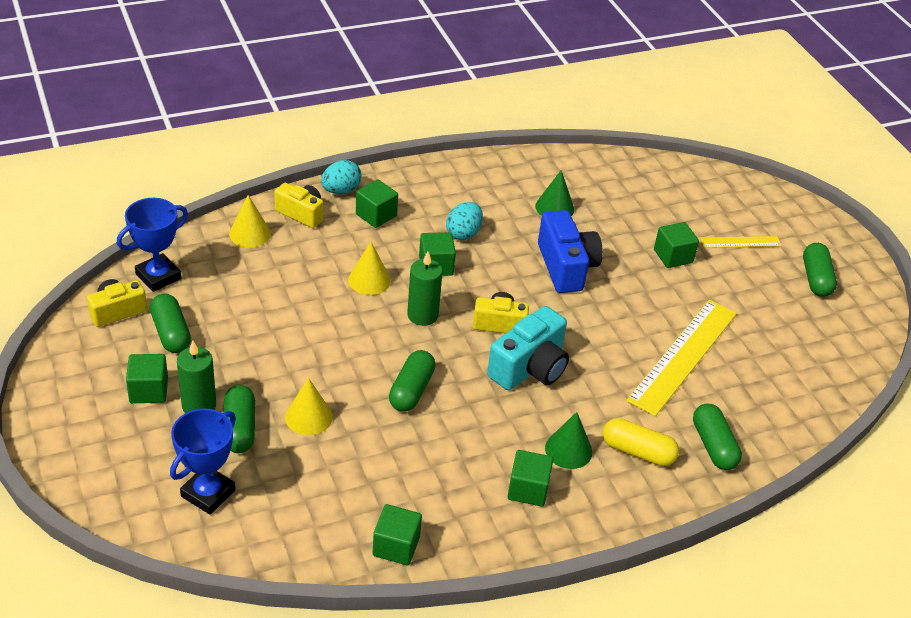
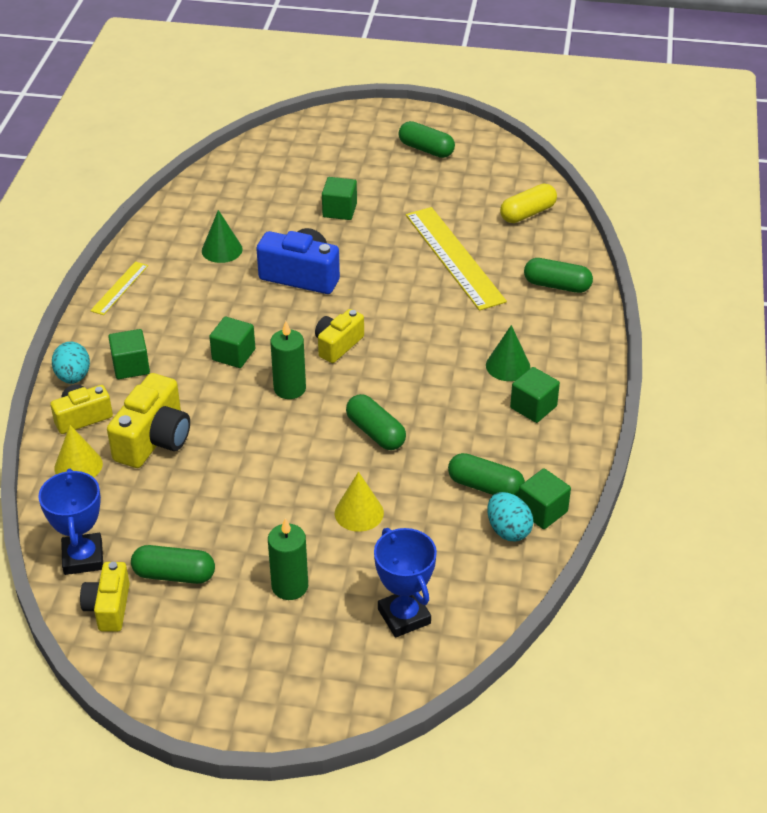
camera: 55 degrees left, 0 degrees up
green cube [126,354,168,403] -> none
green capsule [223,385,255,453] -> green capsule moved to [448,453,525,497]
yellow cone [348,242,391,295] -> none
turquoise egg [446,202,483,240] -> turquoise egg moved to [487,492,533,541]
turquoise camera [487,306,569,390] -> none
yellow capsule [602,418,679,466] -> yellow capsule moved to [500,184,557,223]
yellow ruler [700,236,782,248] -> yellow ruler moved to [90,261,148,315]
none -> yellow camera [107,373,190,468]

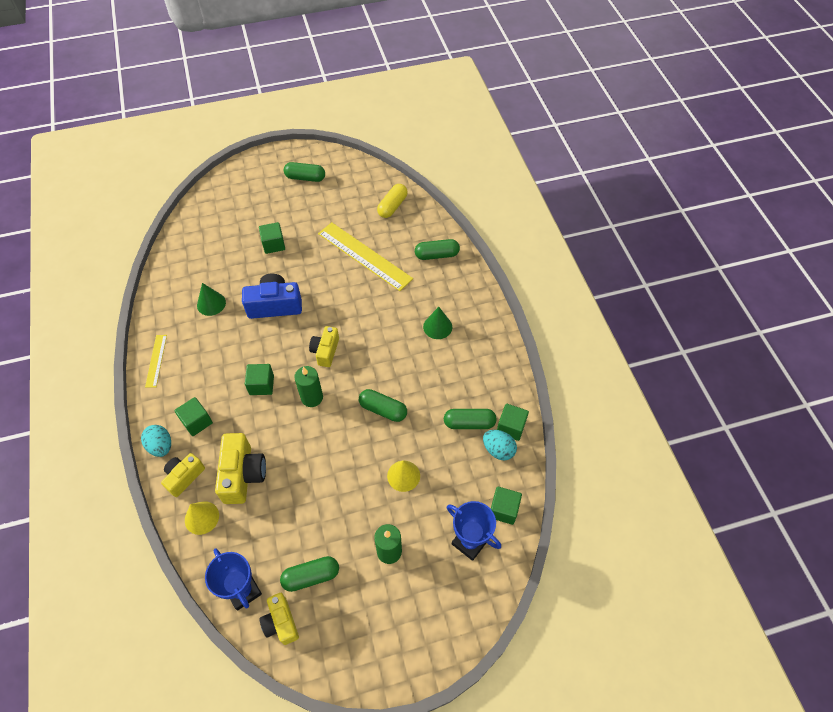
camera: 25 degrees left, 15 degrees up
green cube [510,367,560,423] -> green cube moved to [491,487,522,525]

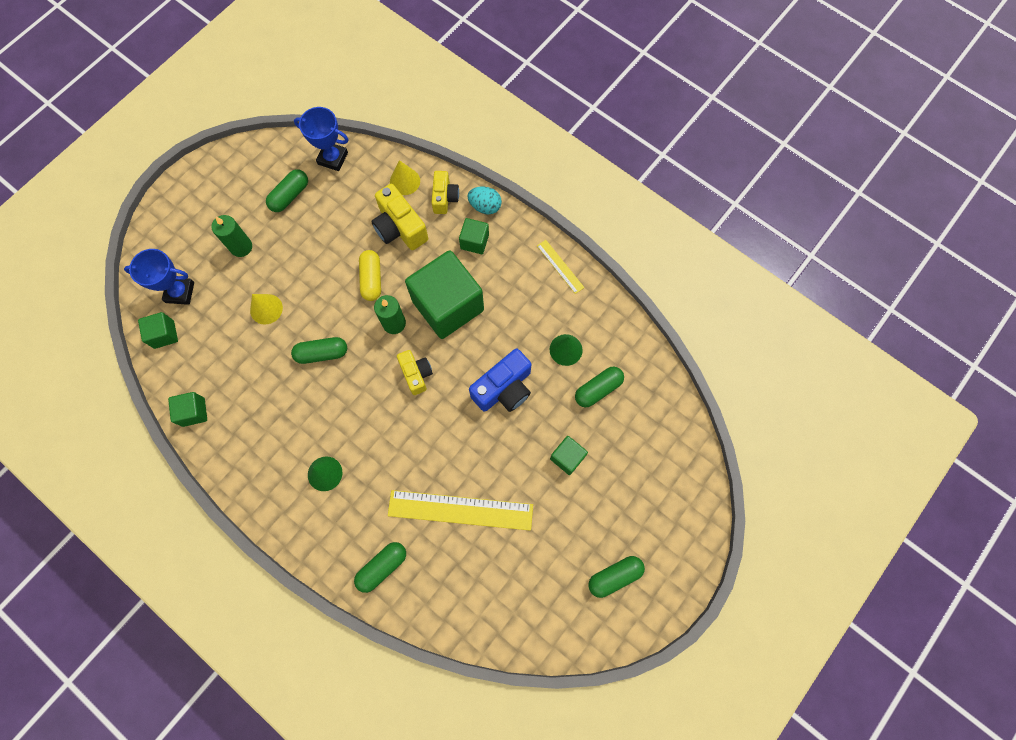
camera: 145 degrees right, 15 degrees up
green cube [245,364,274,395] -> green cube [405,250,484,339], size x2.19
yellow camera [259,593,299,645] -> none
yellow capsule [377,184,408,218] -> yellow capsule moved to [359,250,381,301]
green capsule [444,409,497,429] -> green capsule moved to [575,366,624,408]
turquoise egg [483,430,517,461] -> none

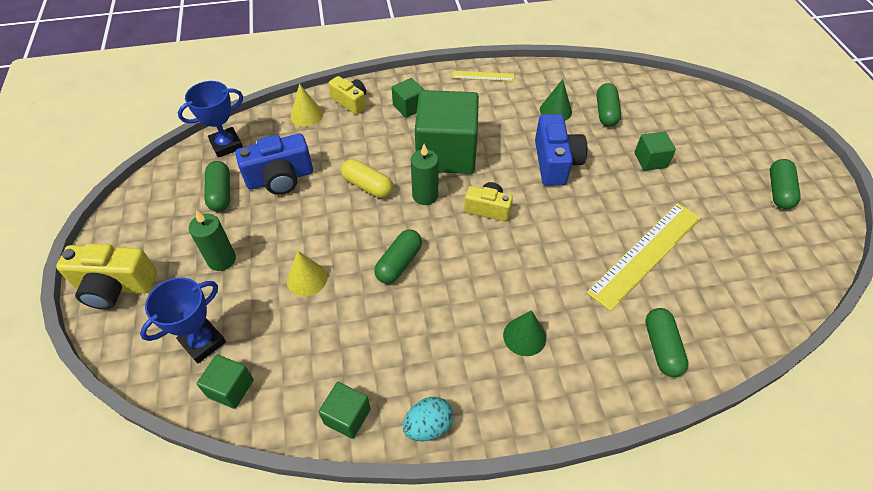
camera: 50 degrees left, 20 degrees down
yellow camera [371,184,428,250] -> yellow camera moved to [56,244,157,310]
turquoise egg [467,187,502,215] -> turquoise egg moved to [403,397,453,441]
none -> blue camera [235,134,313,195]

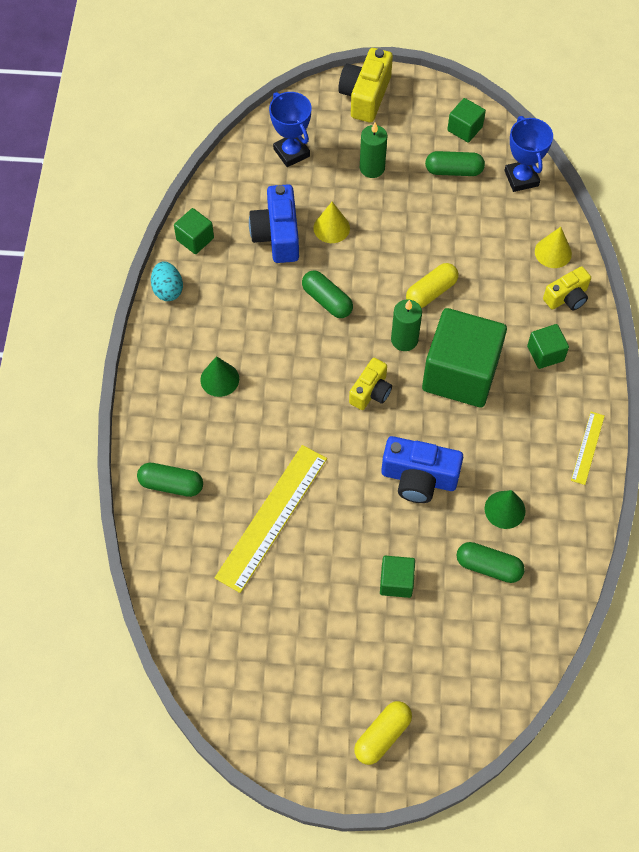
camera: 105 degrees right, 10 degrees up
green cube [197,355,253,409] -> green cube moved to [447,98,486,143]
blue camera [235,134,313,195] -> blue camera moved to [249,184,299,263]
yellow ruler [586,203,701,311] -> yellow ruler turned 60 degrees clockwise [215,445,327,593]
green capsule [770,159,801,209] -> none
none -> yellow capsule [354,701,412,765]

